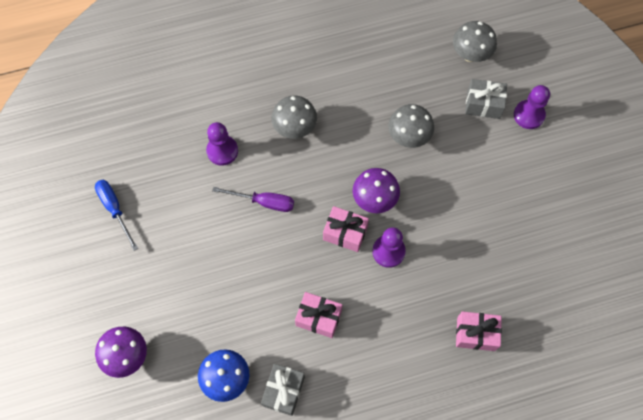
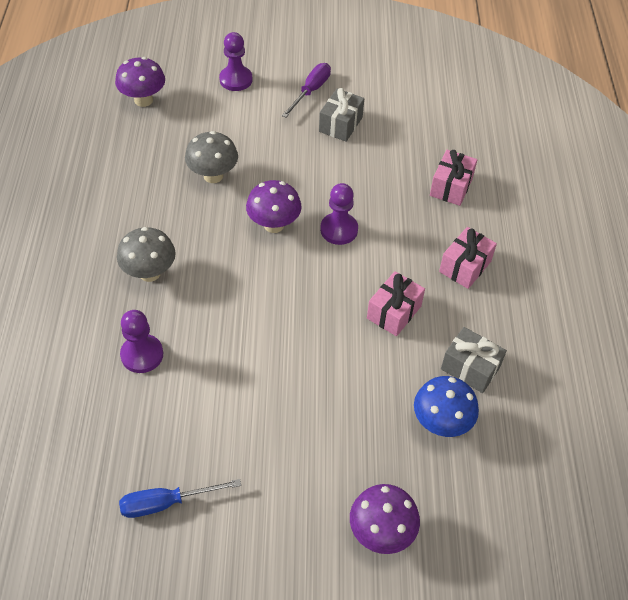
camera: 75 degrees left, 15 degrees down
purple screwdriver [212,187,294,212] -> purple screwdriver moved to [282,63,331,118]
pink gift [323,206,369,252] -> pink gift moved to [439,227,497,289]
grey mushroom [453,21,497,62] -> purple mushroom [115,57,165,107]
grey gift [465,79,507,119] -> grey gift moved to [319,88,364,142]

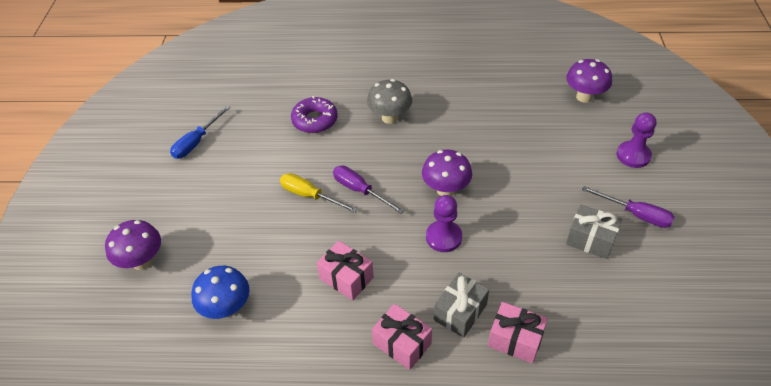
camera: 95 degrees right, 5 degrees down
blue screwdriver [119,479,241,518] -> blue screwdriver turned 135 degrees counterclockwise [170,106,230,159]
purple pawn [120,310,163,373] -> purple donut [291,96,337,133]
grey mushroom [185,131,238,183] -> none
grey gift [441,327,507,393] -> grey gift moved to [434,273,489,338]
none -> yellow screwdriver [280,173,358,213]
none -> purple screwdriver [333,166,404,214]

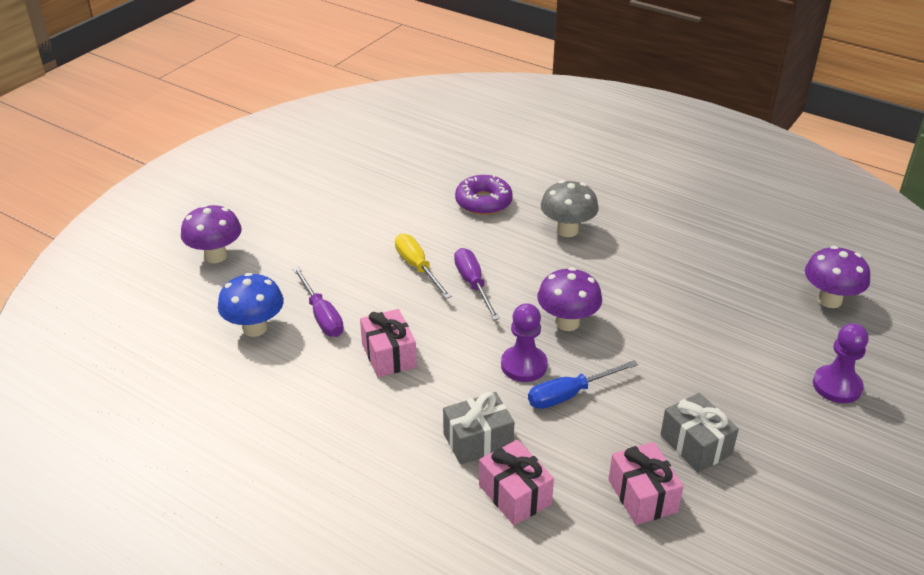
camera: 30 degrees right, 10 degrees down
blue screwdriver [170,106,230,159] -> blue screwdriver moved to [528,360,638,409]
pink gift [372,304,432,370] -> pink gift moved to [609,442,684,525]
purple screwdriver [582,186,674,228] -> purple screwdriver moved to [293,267,344,337]

